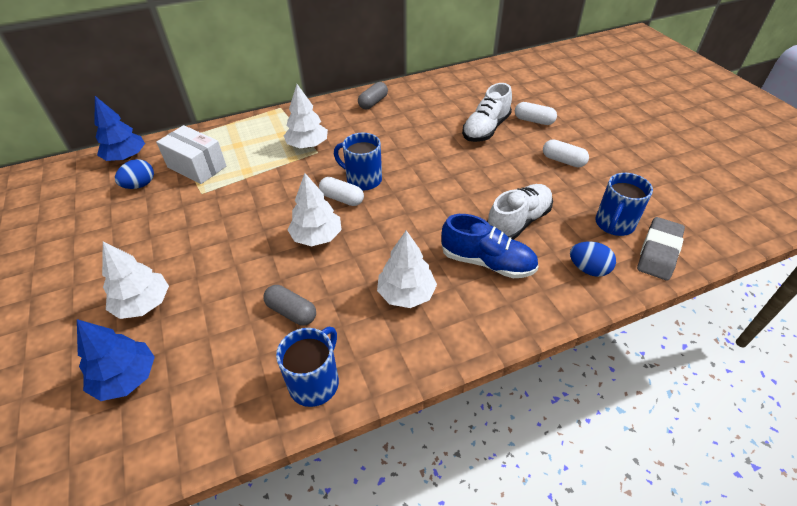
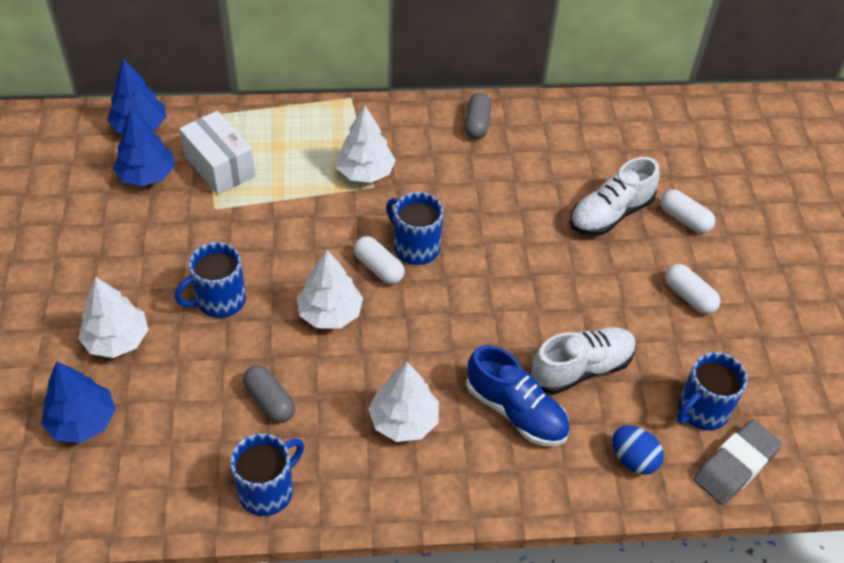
camera: 15 degrees right, 5 degrees up
blue egg [115,159,154,189] -> blue tree [113,107,174,186]
grey capsule [358,82,388,109] -> grey capsule turned 45 degrees counterclockwise [465,93,491,139]
none -> blue mug [175,242,246,318]

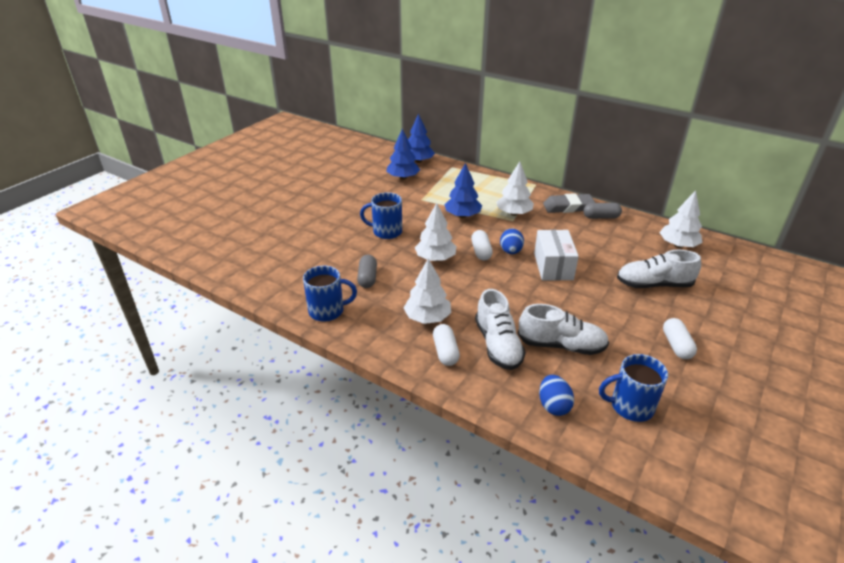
camera: 40 degrees right, 15 degrees down
blue tree [41,361,116,443] -> blue tree moved to [444,163,482,218]
white tree [78,277,148,358] -> white tree moved to [659,190,702,248]
white box [179,111,255,195] -> white box moved to [534,230,579,281]
blue mug [386,192,443,265] -> blue egg [500,229,524,254]
grey capsule [465,93,491,139] -> grey capsule turned 45 degrees clockwise [583,203,622,219]
blue shoe [466,345,570,446] -> white shoe [475,289,526,370]
white capsule [660,189,715,233] -> white capsule moved to [433,324,460,366]
grey eraser [693,419,782,505] -> grey eraser moved to [543,193,595,213]

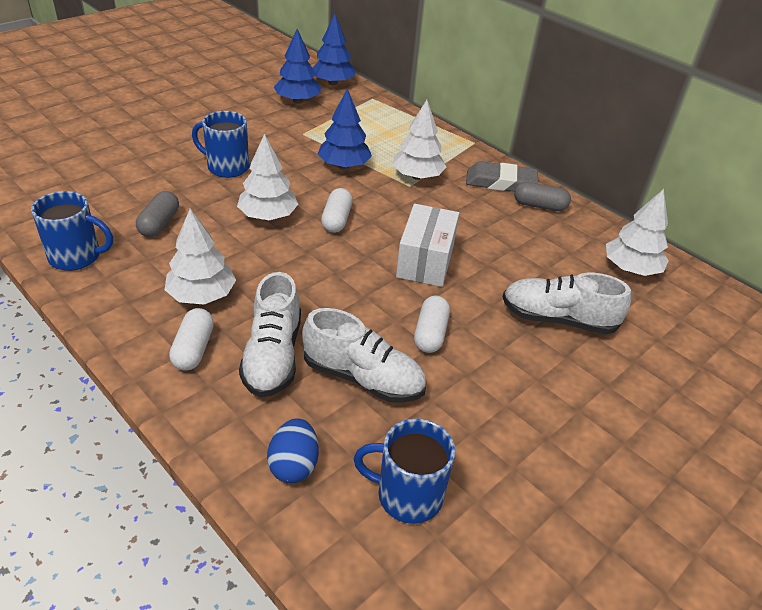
camera: 10 degrees right, 5 degrees up
blue egg [500,229,524,254] -> none
white capsule [663,318,697,359] -> white capsule moved to [414,296,450,353]

